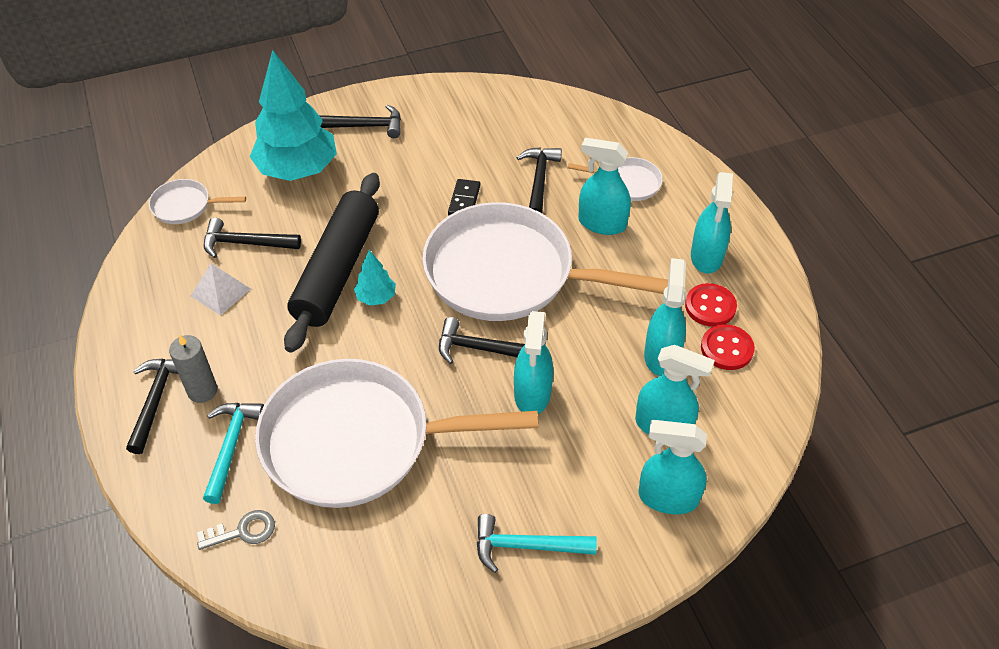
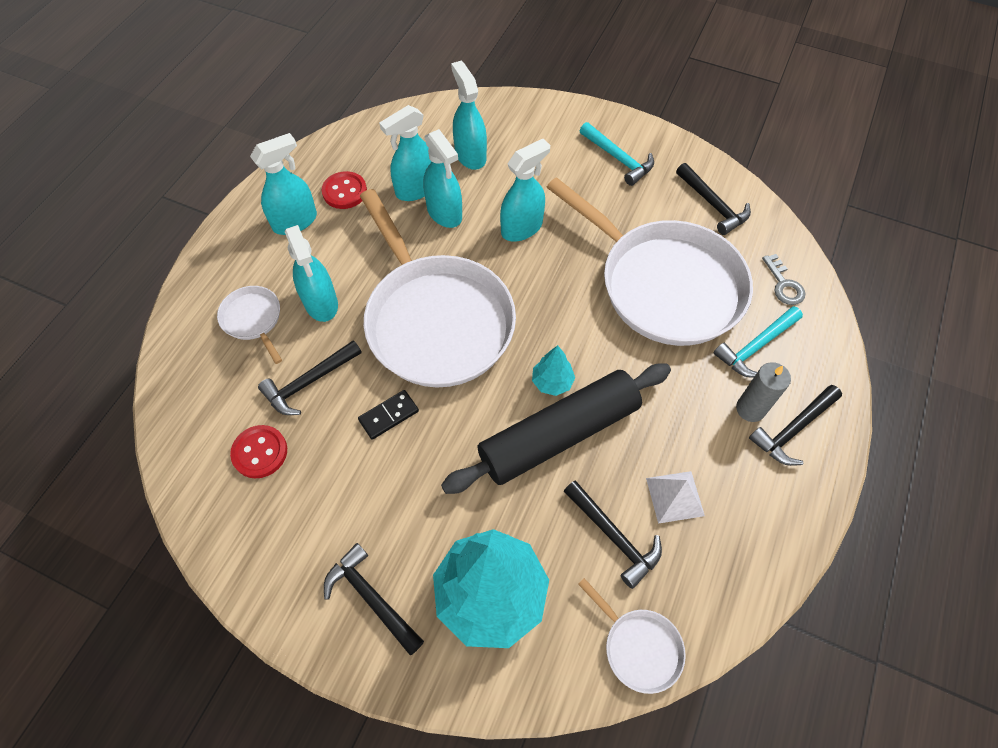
camera: 135 degrees left, 10 degrees up
grey key [197,510,275,550] -> grey key turned 135 degrees counterclockwise [762,254,805,305]
black hammer [439,317,525,364] -> black hammer moved to [676,163,751,235]
turquoise spray bottle [638,420,707,514] -> turquoise spray bottle moved to [423,129,462,228]
red button [701,324,755,370] -> red button moved to [230,425,287,478]

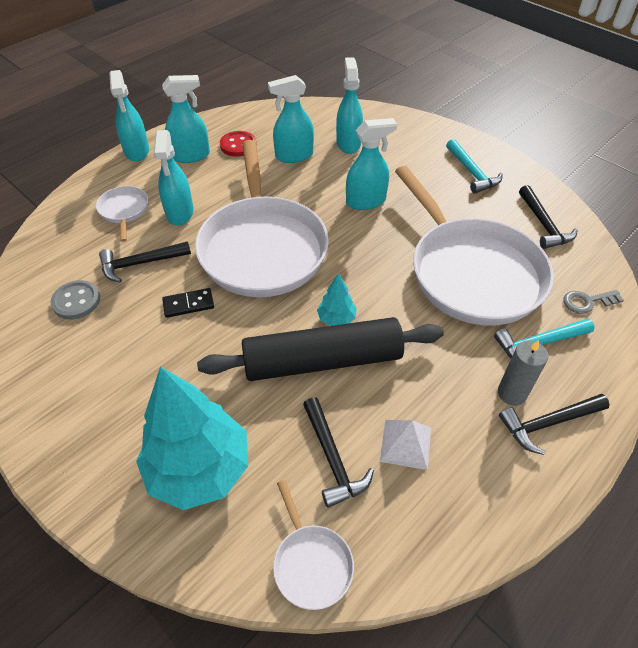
camera: 20 degrees right, 10 degrees down
red button [230,425,287,478] -> grey button [51,280,100,319]
black hammer [324,543,424,655] -> none
turquoise spray bottle [423,129,462,228] -> turquoise spray bottle moved to [109,70,149,162]
grey key [762,254,805,305] -> grey key turned 75 degrees clockwise [563,290,624,314]

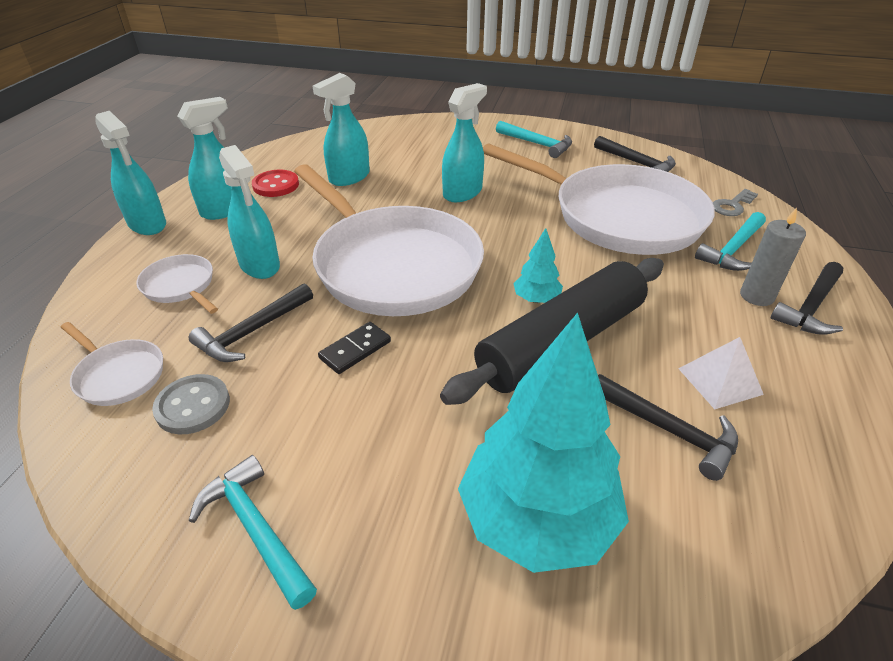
camera: 30 degrees left, 10 degrees down
white pan [273,480,354,610] -> white pan moved to [60,322,163,406]
turquoise spray bottle [336,57,363,154] -> none
none -> turquoise hammer [188,455,317,610]

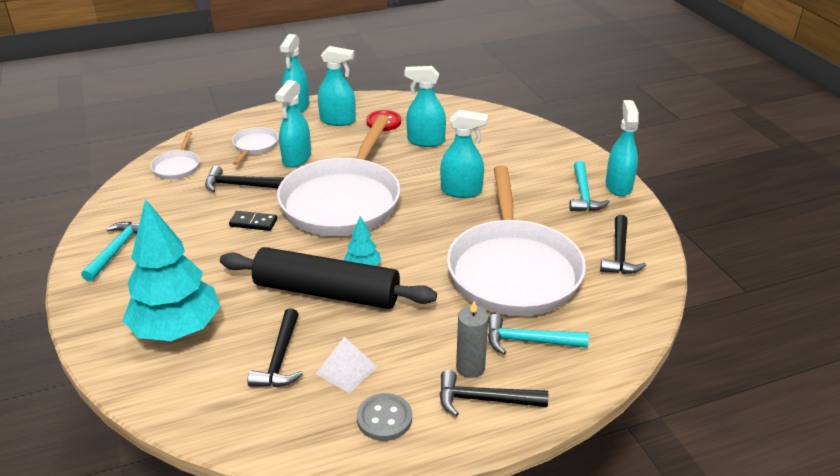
camera: 55 degrees right, 5 degrees down
grey button [152,374,230,434] -> grey button moved to [357,393,412,441]
grey key [713,189,758,216] -> none
none -> turquoise spray bottle [606,100,639,196]

